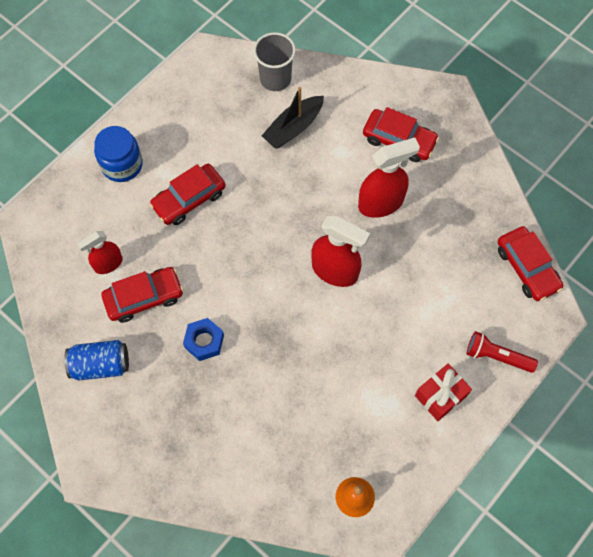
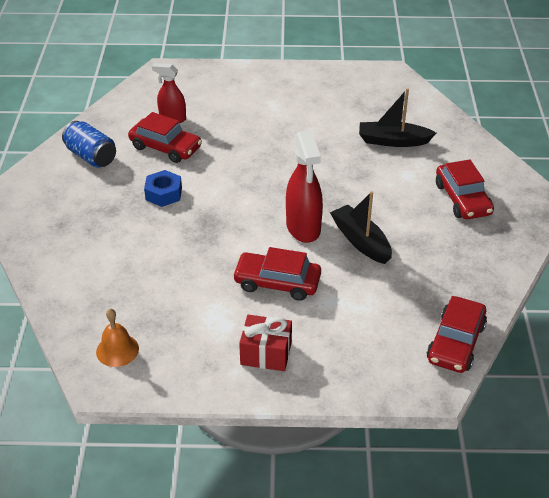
camera: 50 degrees right, 25 degrees down
blue jar [94,126,143,182] -> none
red car [150,164,226,225] -> red car moved to [232,247,321,301]
grey cup [253,32,296,91] -> none
red spray bottle [358,137,420,218] -> none
red flashlight [467,331,538,373] -> none
none -> black boat [330,191,392,264]

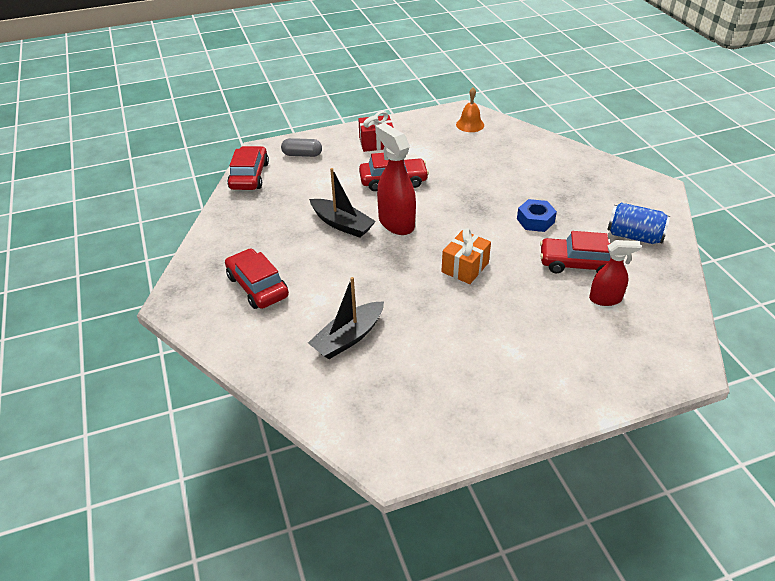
camera: 160 degrees right, 0 degrees up
black boat [359,88,436,147] -> black boat turned 150 degrees clockwise [308,277,384,359]
none -> grey capsule [281,138,322,157]
none -> orange gift [441,228,491,284]

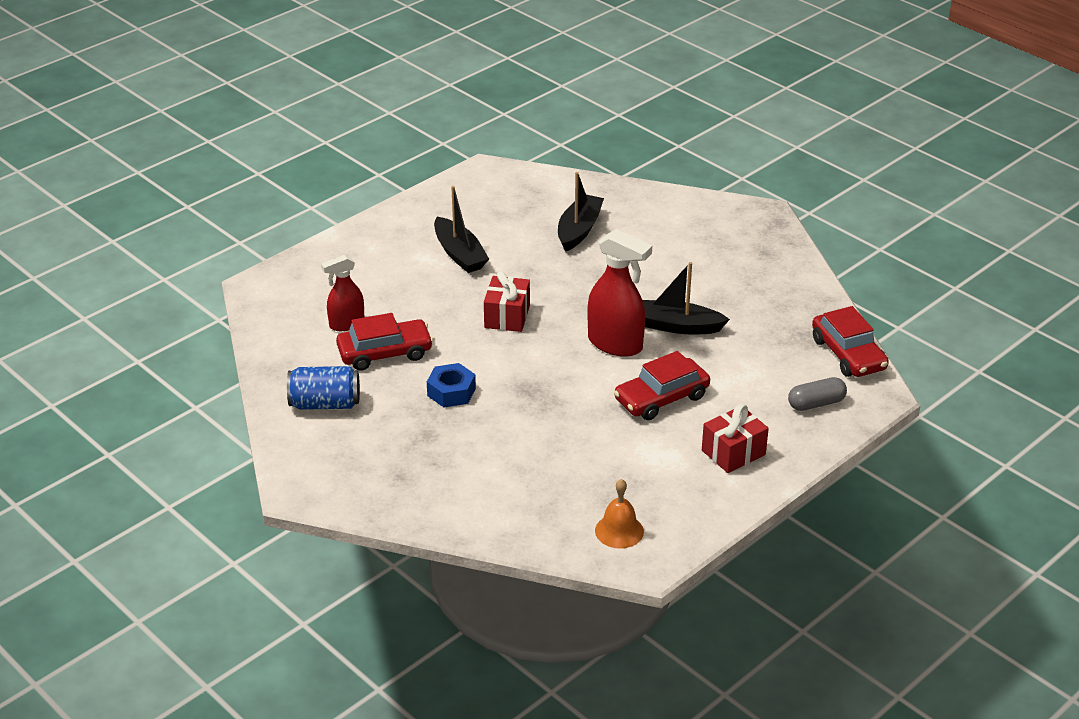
camera: 155 degrees right, 5 degrees down
red car [225,249,289,309] -> none
orange gift [441,228,491,284] -> red gift [484,271,530,332]
none -> black boat [434,186,489,273]

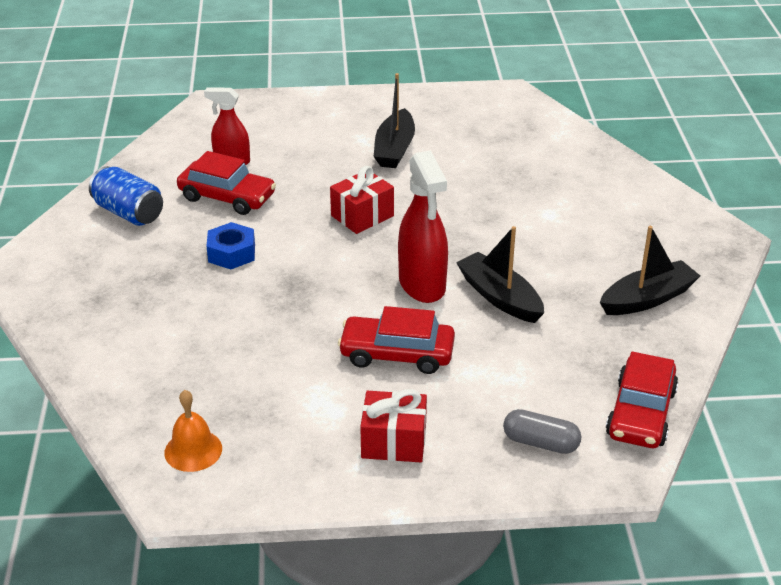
camera: 40 degrees right, 0 degrees up
black boat [558,172,604,252] -> black boat moved to [600,226,700,315]

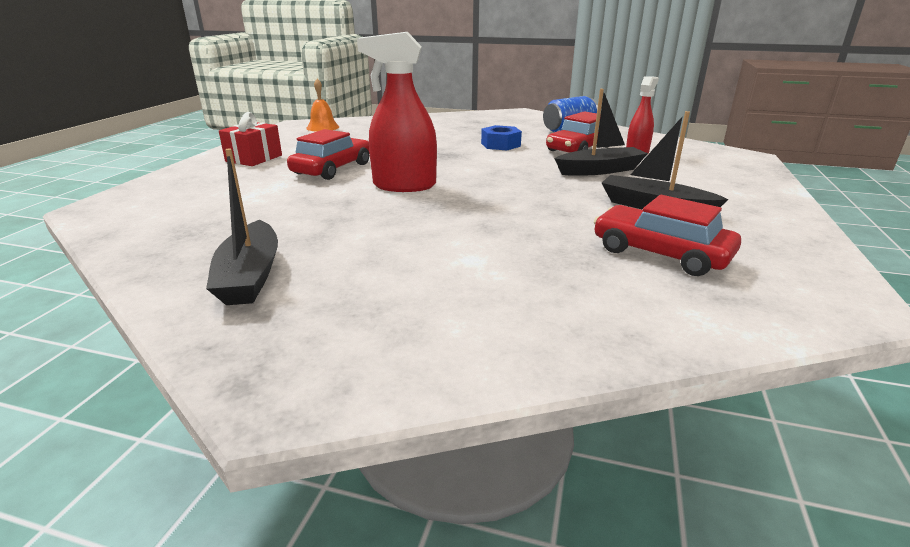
camera: 110 degrees right, 10 degrees down
red gift [330,166,394,234] -> none
black boat [456,226,544,323] -> black boat moved to [555,89,648,176]
grey capsule [503,409,581,454] -> none
red car [606,352,678,448] -> red car moved to [594,195,741,276]

